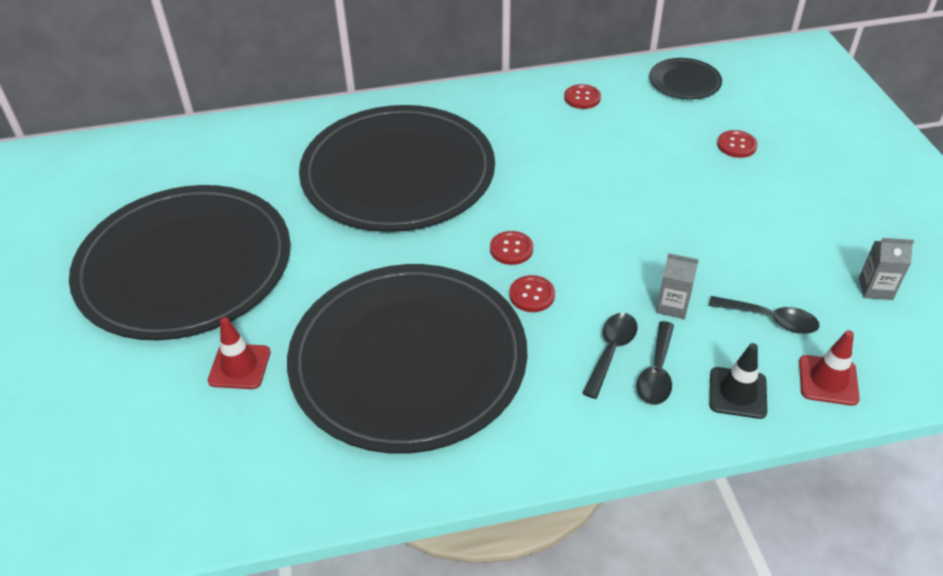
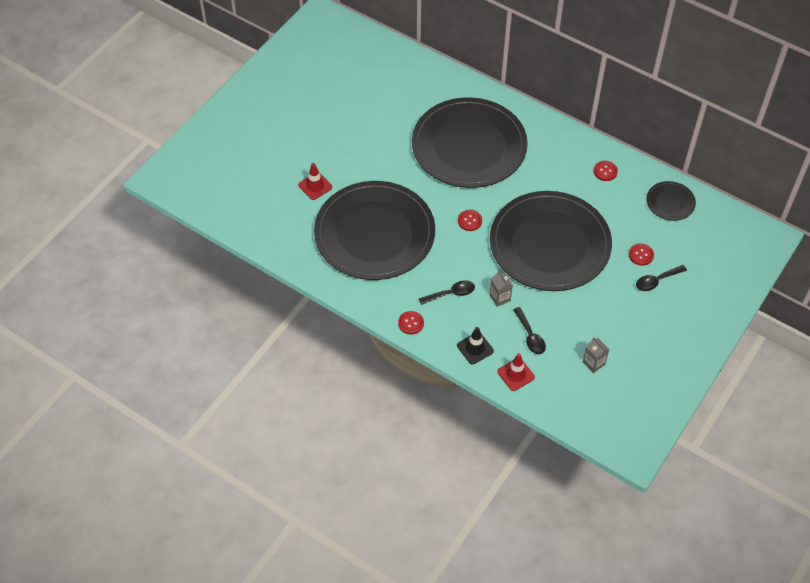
camera: 45 degrees right, 10 degrees up
black plate [69,185,291,341] -> black plate moved to [490,191,612,291]
red button [509,275,555,312] -> red button moved to [398,311,424,335]
black spoon [636,321,674,405] -> black spoon moved to [636,265,687,291]

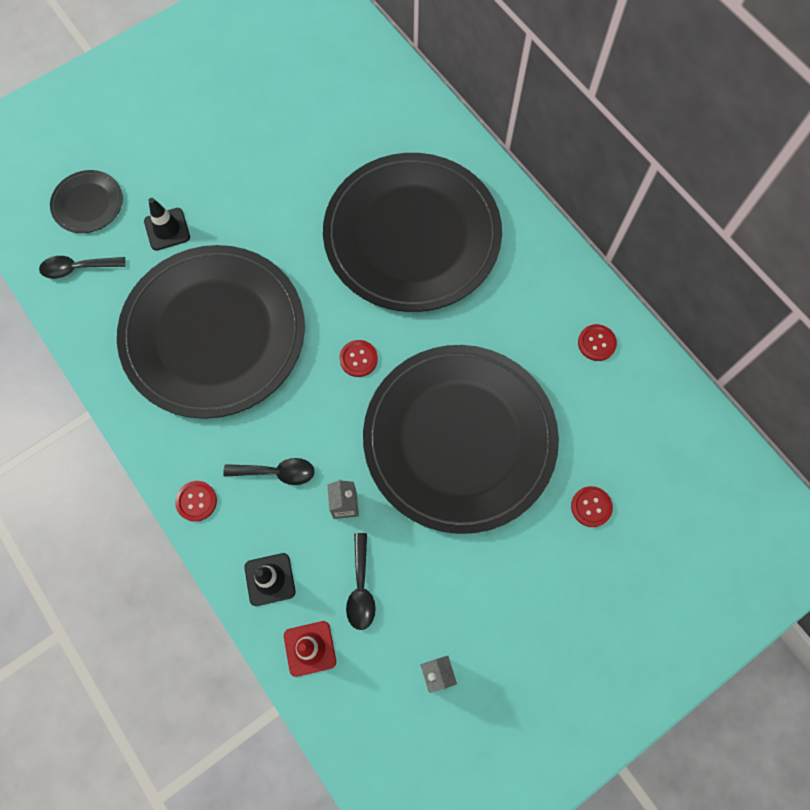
camera: 20 degrees right, 15 degrees up
red traffic cone [298,163,332,200] -> black traffic cone [144,198,190,251]
black spoon [636,265,687,291] -> black spoon moved to [39,256,126,279]
black plate [646,181,696,221] -> black plate moved to [50,170,123,233]

